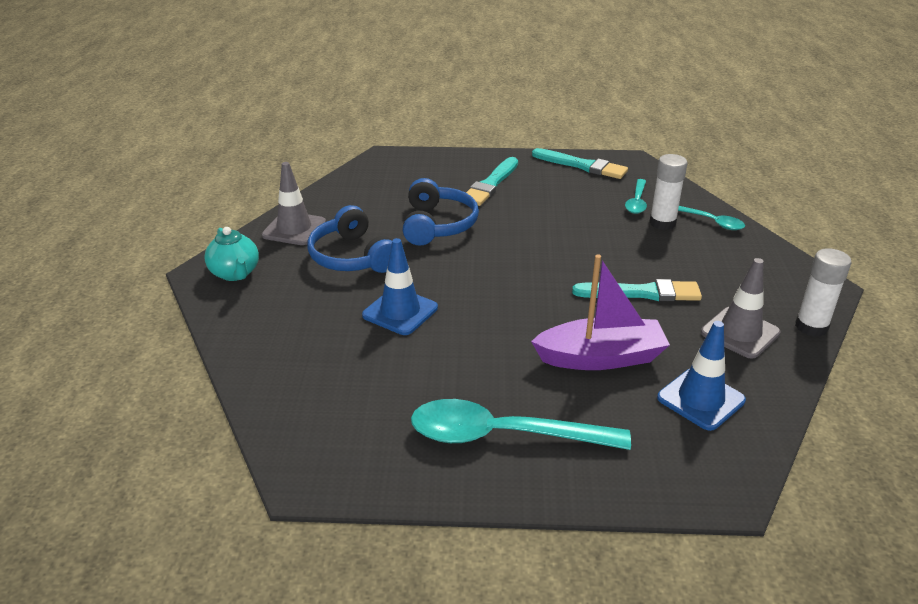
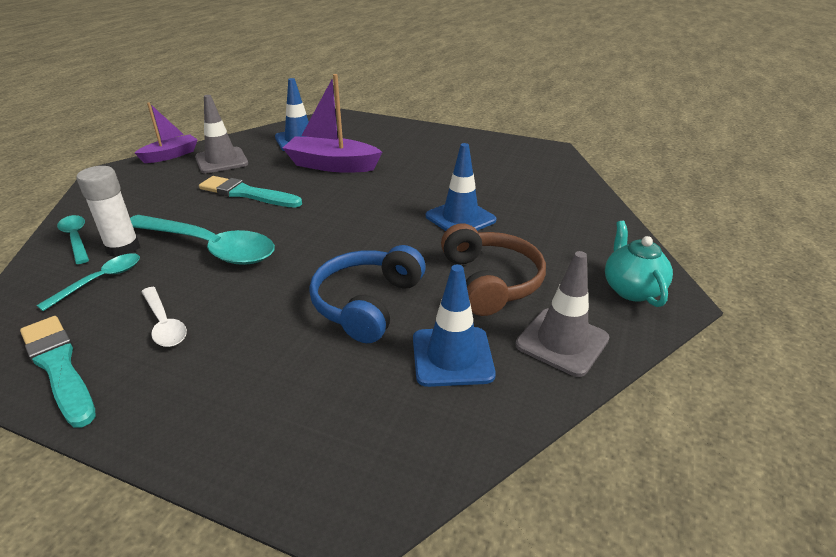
camera: 160 degrees left, 0 degrees up
blue headphones [308,205,392,273] -> brown headphones [441,223,546,316]
turquoise spoon [411,399,631,450] -> turquoise spoon moved to [130,215,275,265]
turquoise brush [466,157,518,206] -> none
white glue stick [795,248,852,337] -> purple boat [135,102,198,163]
none -> white spoon [141,287,187,347]
none -> blue traffic cone [413,264,496,387]

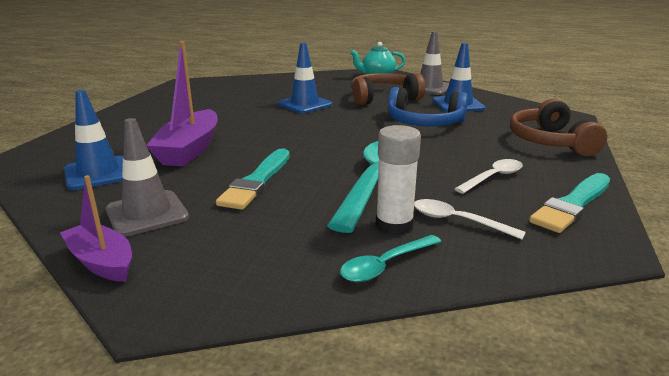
camera: 95 degrees left, 10 degrees down
turquoise spoon [36,253,140,311] -> white spoon [414,199,526,240]
none -> brown headphones [510,99,607,156]

